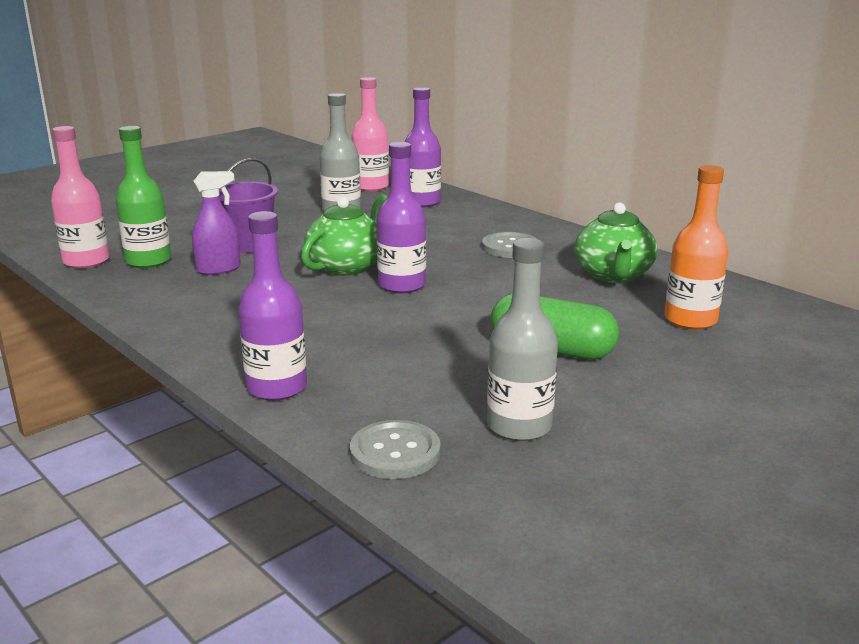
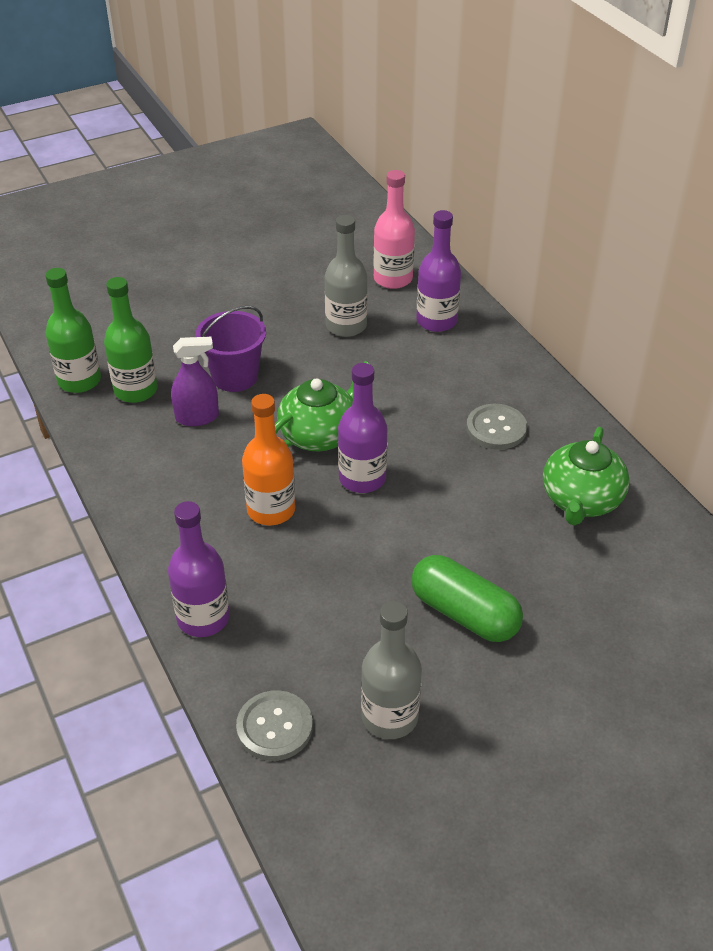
camera: 15 degrees right, 20 degrees up
pink bottle [51,126,110,269] -> green bottle [45,268,101,393]
orange bottle [664,165,728,330] -> orange bottle moved to [242,394,295,525]

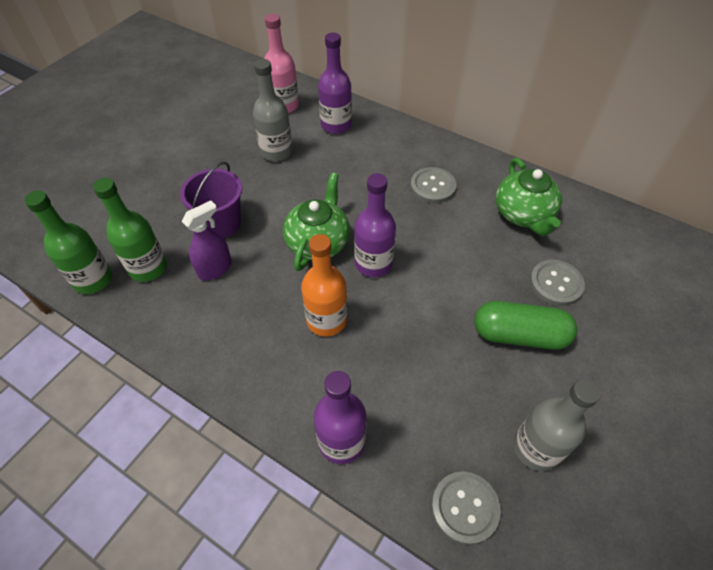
camera: 30 degrees left, 10 degrees up
none -> grey button [530,260,585,306]

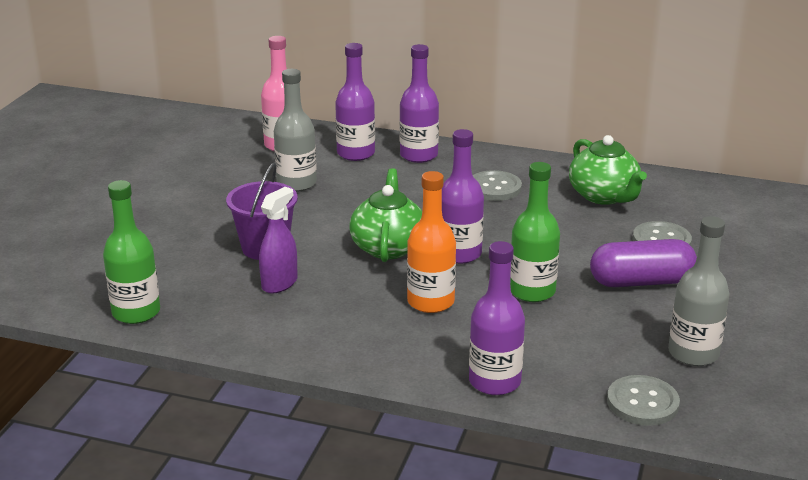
camera: 15 degrees left, 25 degrees down
green bottle [93,178,167,282] -> green bottle moved to [510,162,560,302]
green capsule [474,301,577,350] -> purple capsule [590,239,697,287]
none -> purple bottle [400,44,439,163]

